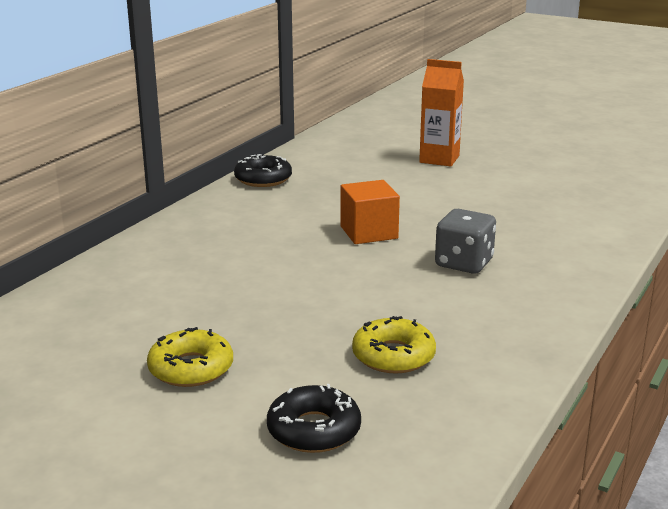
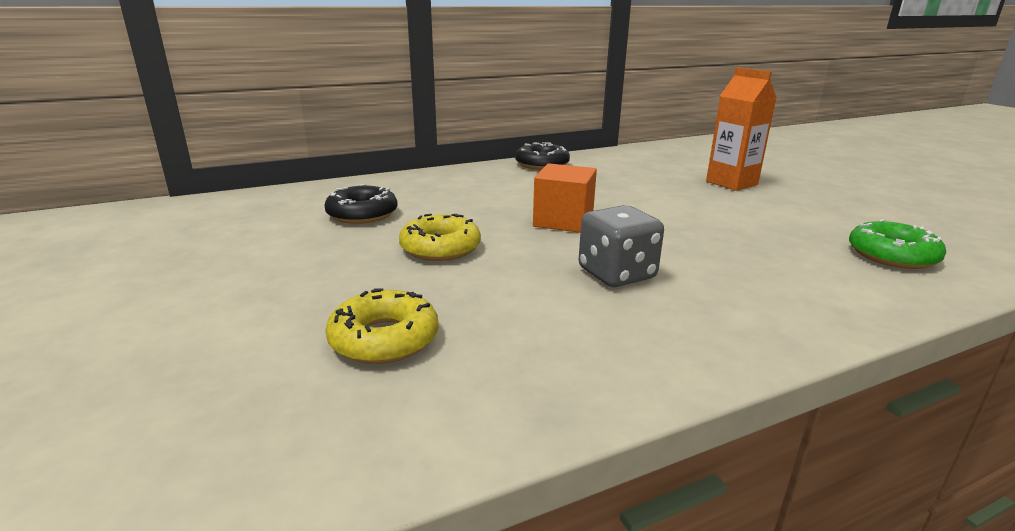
camera: 35 degrees right, 0 degrees up
yellow donut [147,327,233,387] -> yellow donut moved to [399,214,481,261]
black donut [267,384,361,453] -> black donut moved to [324,184,398,224]
none -> green donut [849,219,946,269]

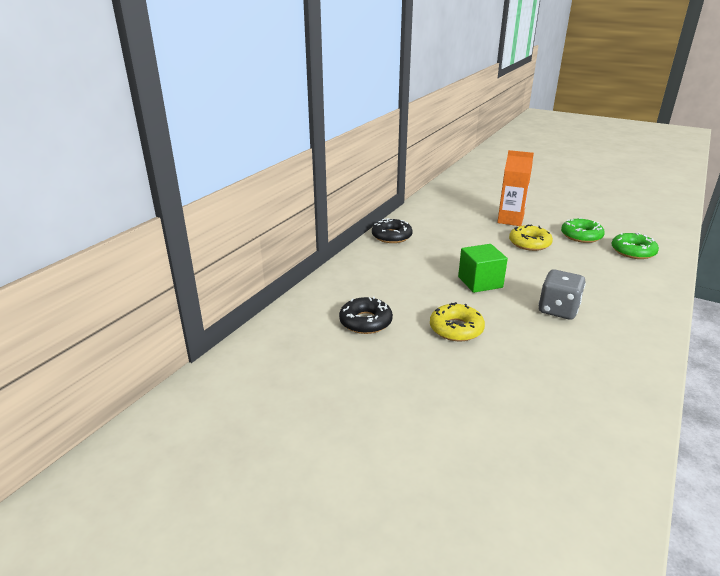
camera: 35 degrees left, 5 degrees up
yellow donut [325,288,439,364] -> yellow donut moved to [509,224,553,251]
orange cube [533,163,597,233] -> green cube [458,244,508,293]
none -> green donut [561,218,605,243]

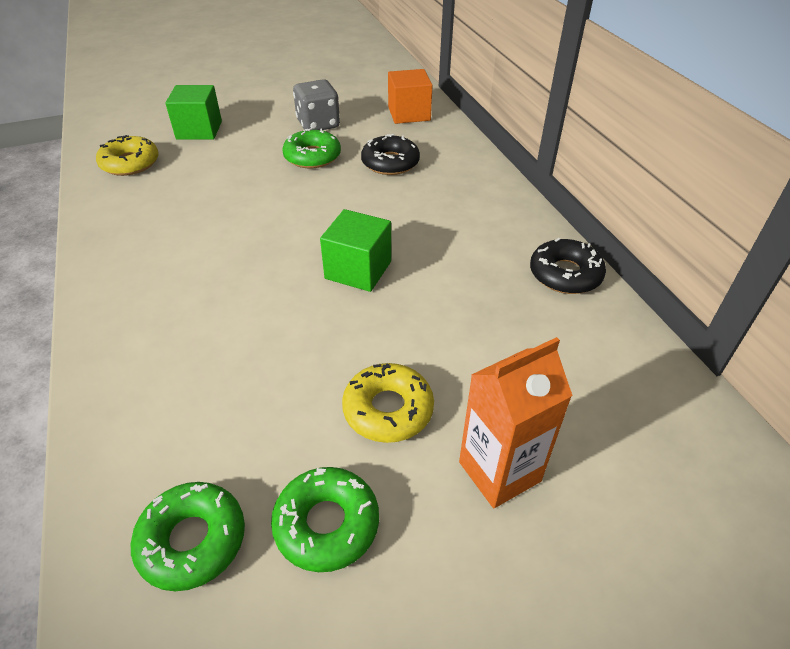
camera: 130 degrees right, 15 degrees up
yellow donut [430,302,485,341] -> yellow donut moved to [96,135,159,176]
grey dice [539,269,585,320] -> grey dice moved to [293,79,340,130]
none -> green cube [165,85,222,140]
none -> green donut [282,128,341,168]
none -> orange cube [388,69,433,124]

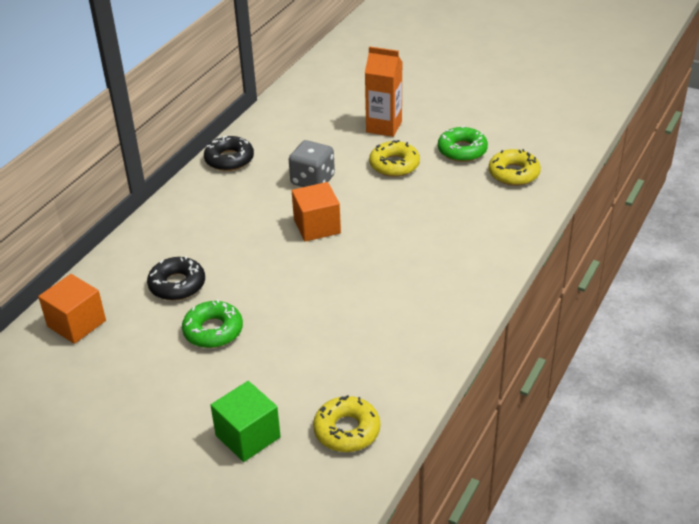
camera: 130 degrees left, 5 degrees down
green donut [131,482,245,591] -> yellow donut [489,149,541,186]
grey dice [293,79,340,130] -> grey dice moved to [289,140,335,187]
green cube [320,209,391,292] -> orange cube [292,182,341,242]

